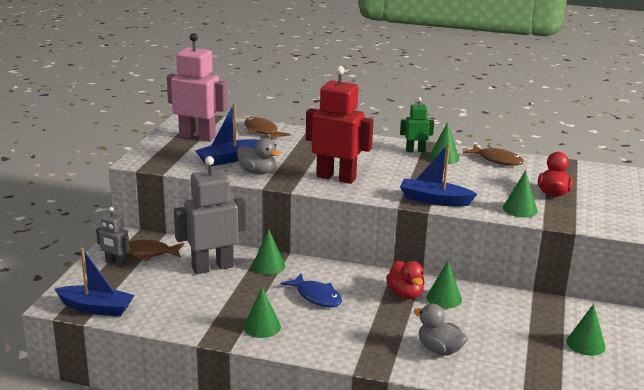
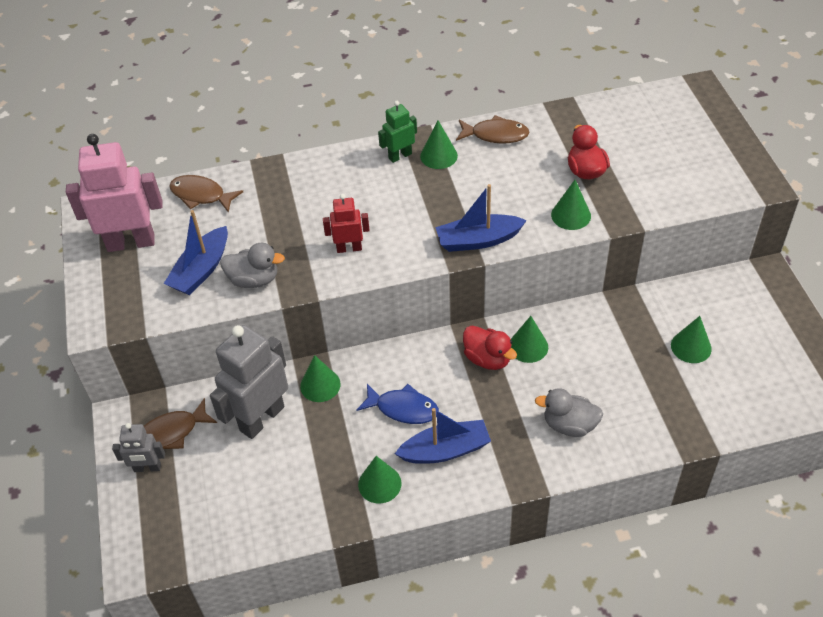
camera: 25 degrees left, 25 degrees up
blue boat [55,248,134,317] -> blue boat moved to [395,408,491,464]
red robot [306,66,374,184] -> red robot [323,194,370,253], size x0.52

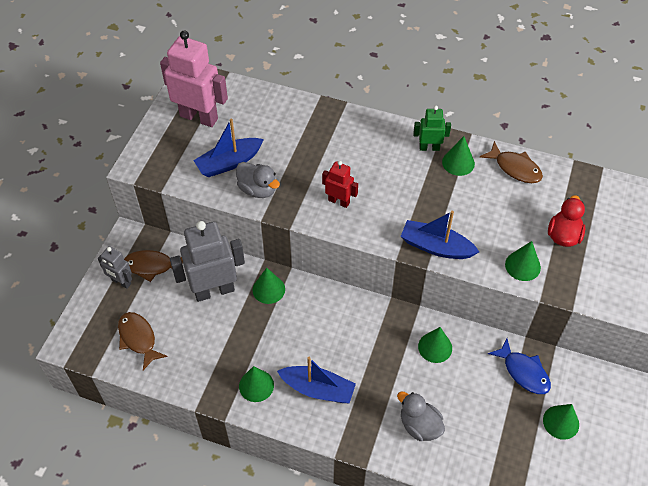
camera: 30 degrees right, 5 degrees up
brown fish [169,175,243,213] -> brown fish moved to [118,312,168,370]
blue fish [357,384,439,424] -> blue fish moved to [488,338,551,394]
red duck [463,326,517,370] -> none

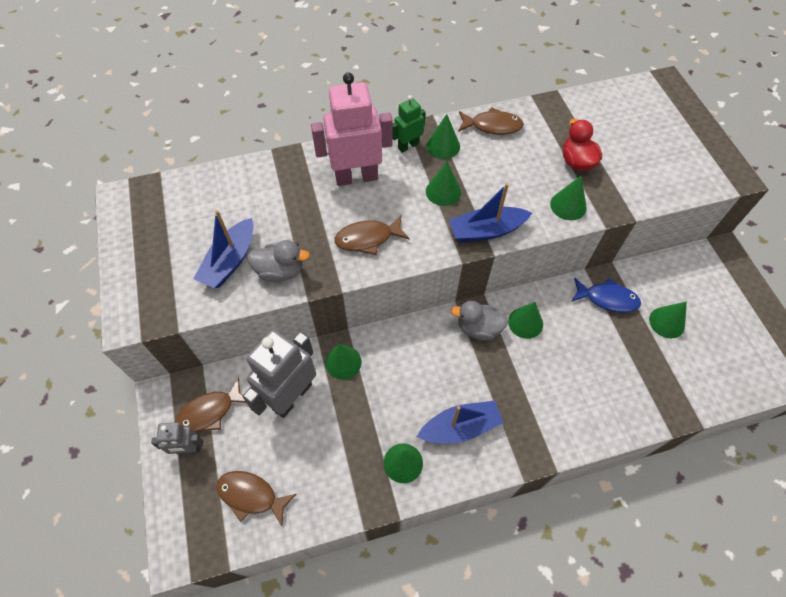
camera: 35 degrees left, 5 degrees up
pink robot [160,30,228,127] -> pink robot moved to [311,72,393,186]
red robot [322,161,358,208] -> brown fish [334,216,410,255]
grey duck [397,391,445,441] -> grey duck moved to [451,301,508,340]
none -> green cone [426,161,461,206]

